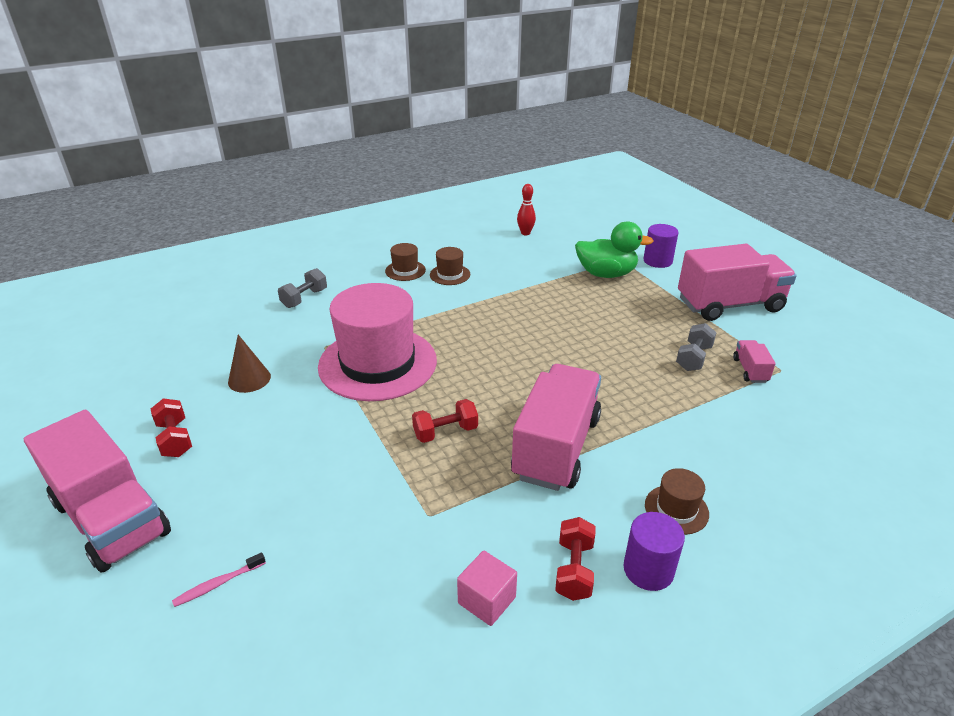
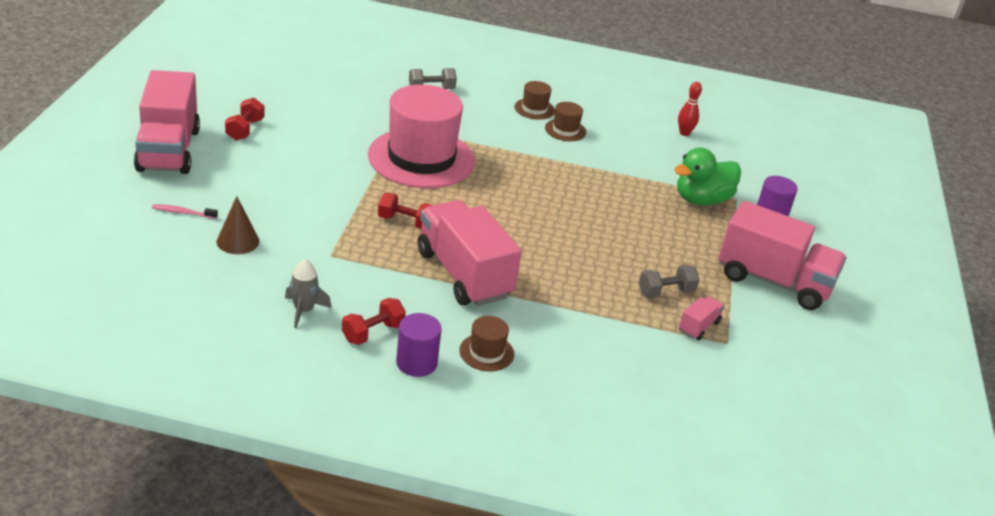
camera: 35 degrees right, 0 degrees up
brown cone [228,335,271,393] -> brown cone moved to [217,196,259,254]
pink cube [457,551,517,626] -> grey rocket [285,259,331,328]
pink truck [511,364,601,491] -> pink truck turned 90 degrees counterclockwise [417,200,522,306]
green duck [575,221,654,278] -> green duck turned 105 degrees clockwise [674,147,741,205]

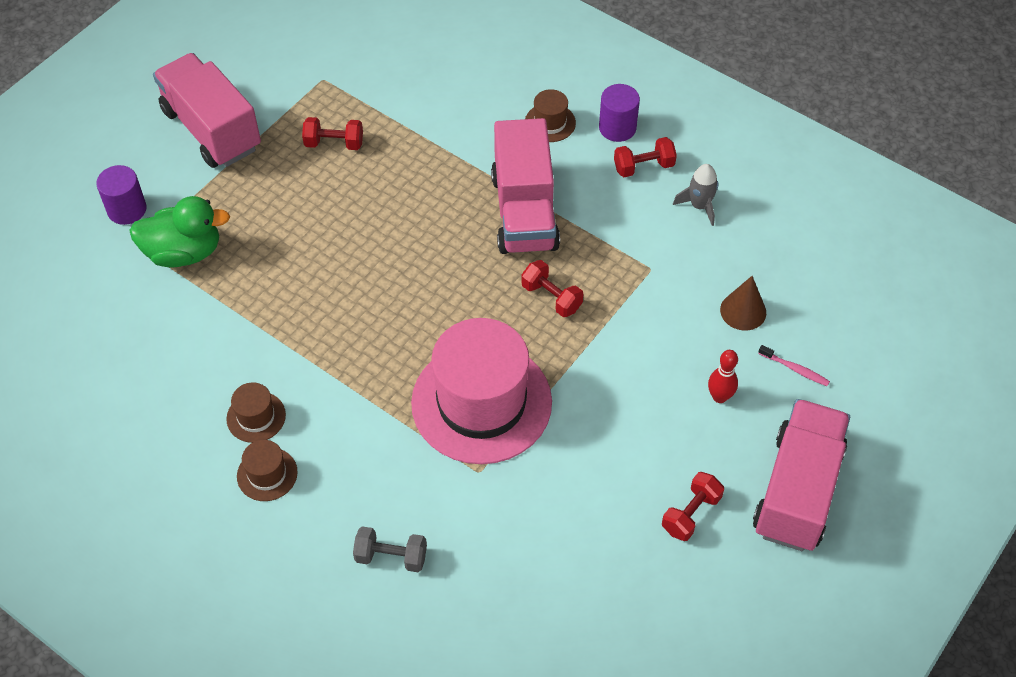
camera: 150 degrees left, 20 degrees up
grey dumbbell [639,265,700,298] -> red dumbbell [302,117,363,150]
red bowling pin [678,82,702,136] -> red bowling pin moved to [708,350,738,403]
pink truck [679,296,725,340] -> none

